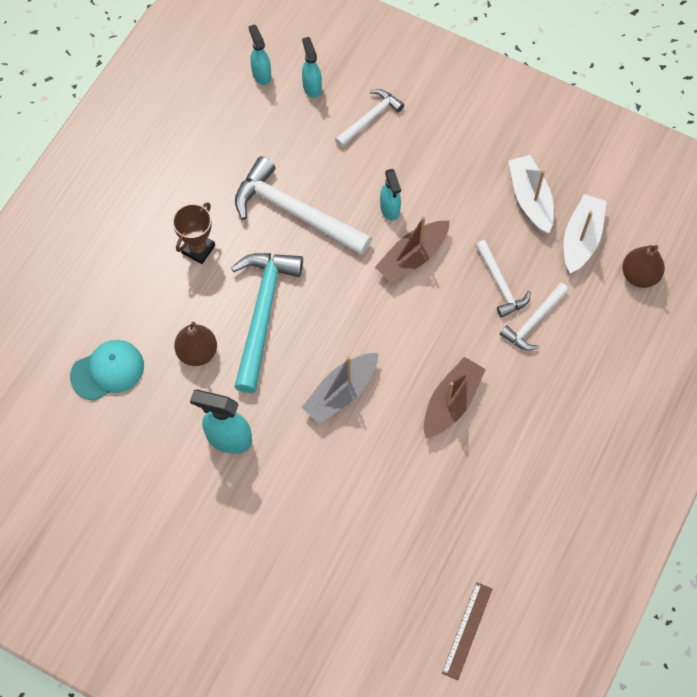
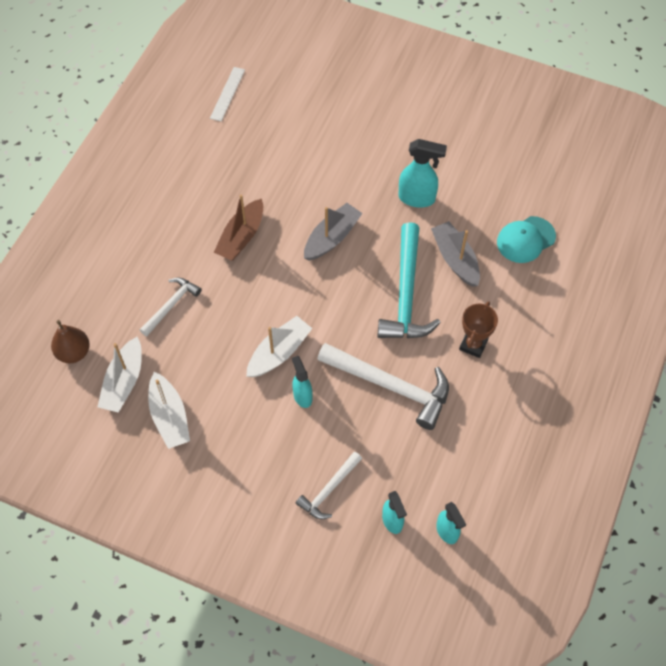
camera: 175 degrees right, 5 degrees down
brown pear [174,322,217,366] -> grey boat [431,221,480,287]
brown boat [375,216,450,283] -> white boat [246,316,312,377]
brown ruler [442,582,492,680] -> white ruler [210,67,245,121]
white hammer [475,240,531,318] -> none

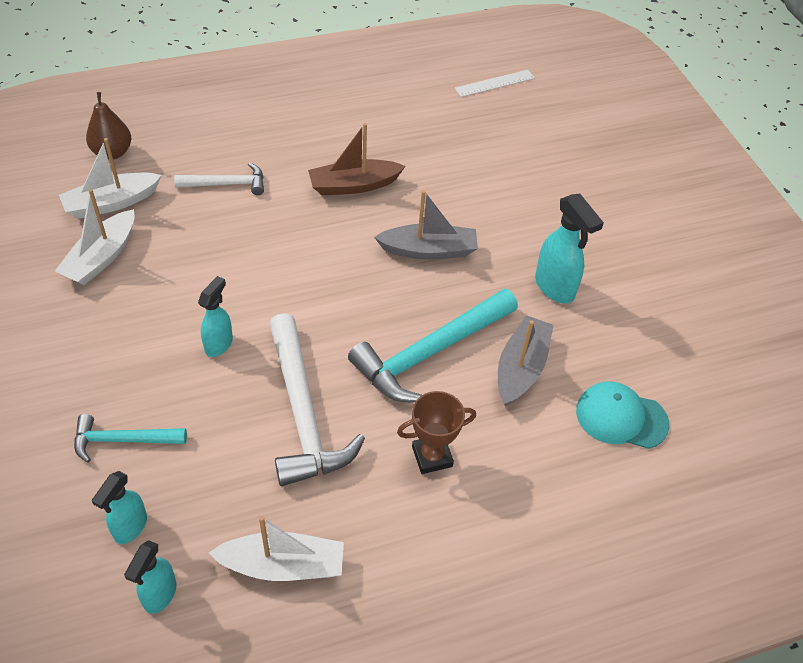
camera: 45 degrees right, 10 degrees down
white boat [246,316,312,377] -> white boat moved to [209,516,344,581]
white hammer [296,451,362,519] -> turquoise hammer [74,414,187,463]

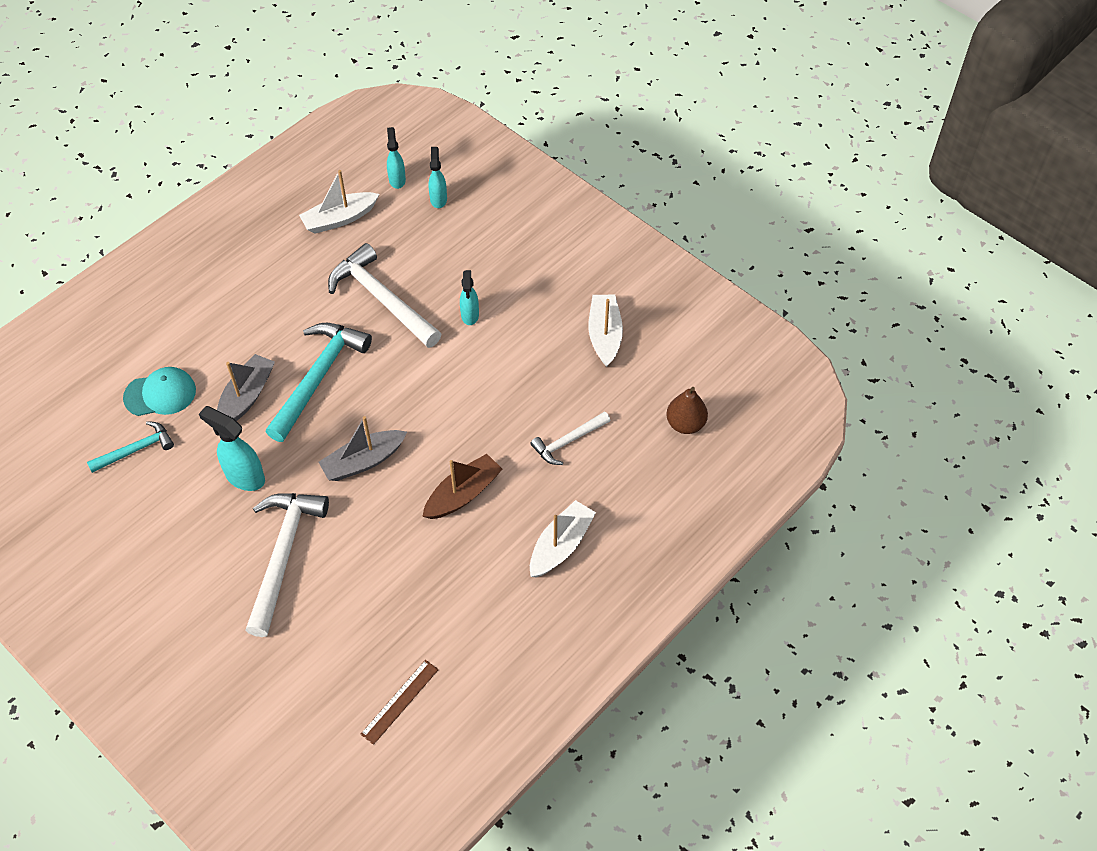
camera: 155 degrees right, 5 degrees up
white boat [59,138,162,219] -> white boat moved to [530,500,596,577]
turquoise hammer [74,414,187,463] -> turquoise hammer moved to [87,421,174,473]
brown trophy [397,391,476,474] -> none
white ruler [455,70,535,97] -> brown ruler [360,660,439,745]
grey boat [498,315,554,406] -> grey boat turned 150 degrees counterclockwise [217,354,275,421]
none -> white hammer [246,493,329,637]

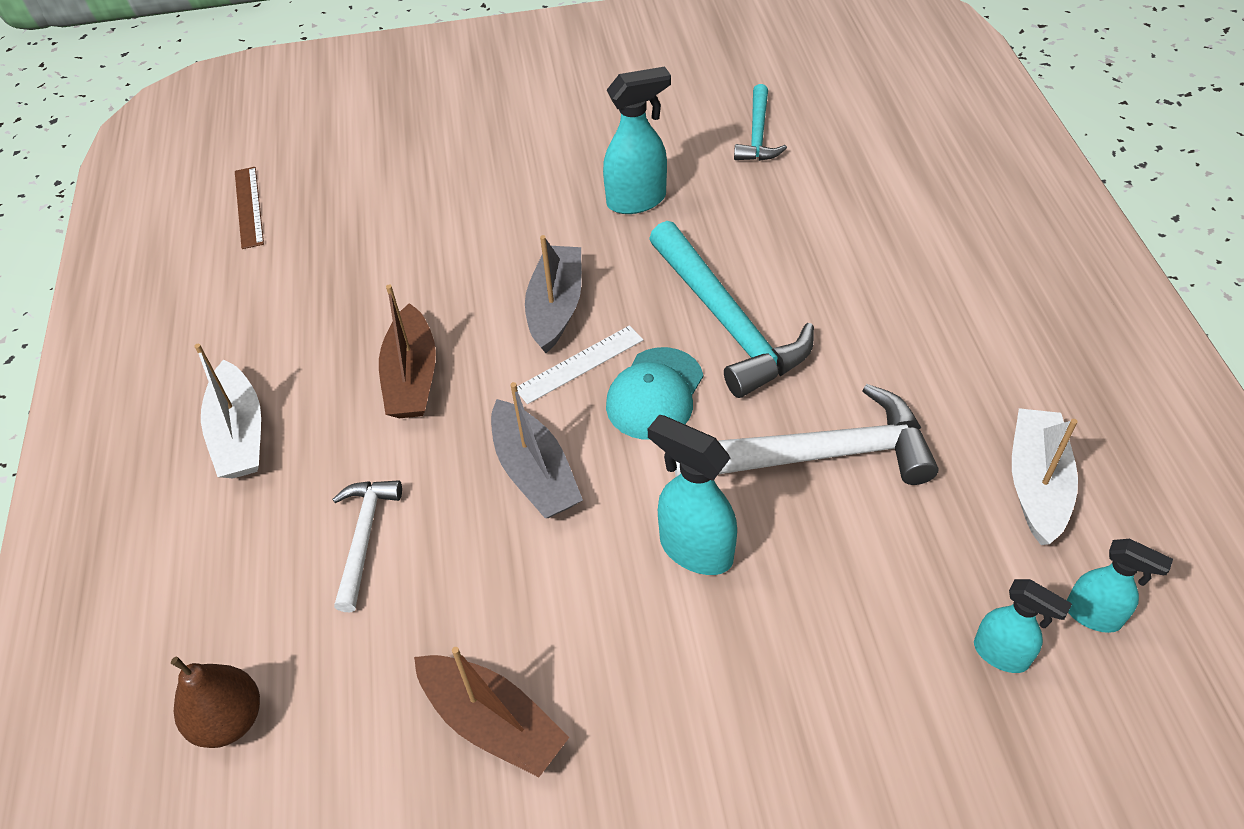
camera: 130 degrees right, 5 degrees down
turquoise cap [123,367,196,416] -> turquoise cap moved to [606,347,703,440]
grey boat [217,354,275,421] -> grey boat moved to [491,382,583,518]
white hammer [246,493,329,637] -> none
turquoise spray bottle [460,270,479,325] -> turquoise spray bottle [648,414,737,575], size x1.53
white boat [588,295,623,367] -> brown boat [414,647,569,777]
none -> white ruler [517,325,643,404]

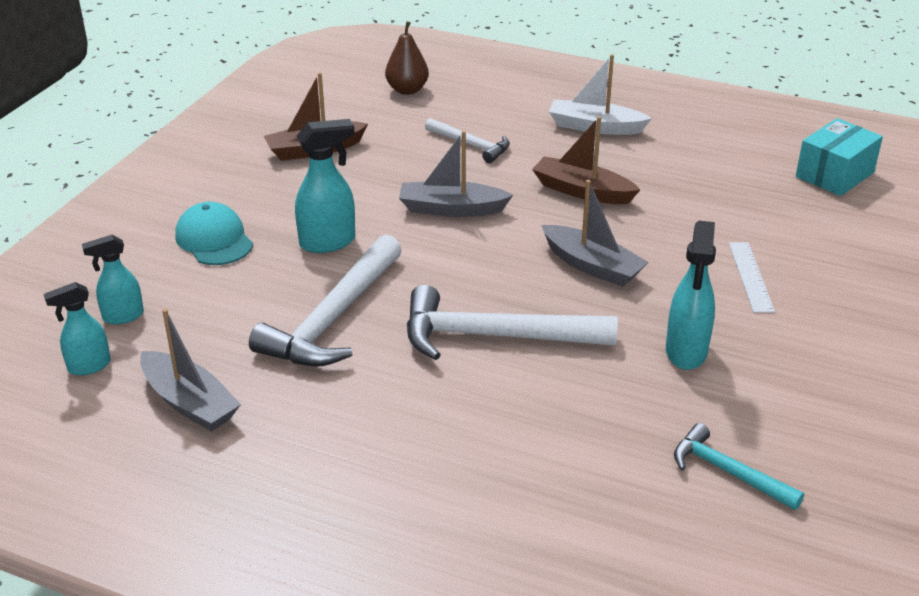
camera: 120 degrees right, 15 degrees down
brown ruler [235,167,264,249] -> turquoise box [796,118,883,196]
white ruler [517,325,643,404] -> white ruler moved to [729,242,775,313]
turquoise cap [606,347,703,440] -> turquoise cap moved to [175,202,253,265]
turquoise hammer [649,221,814,398] -> white hammer [407,285,618,360]
white boat [1012,408,1078,545] -> grey boat [140,309,241,432]

